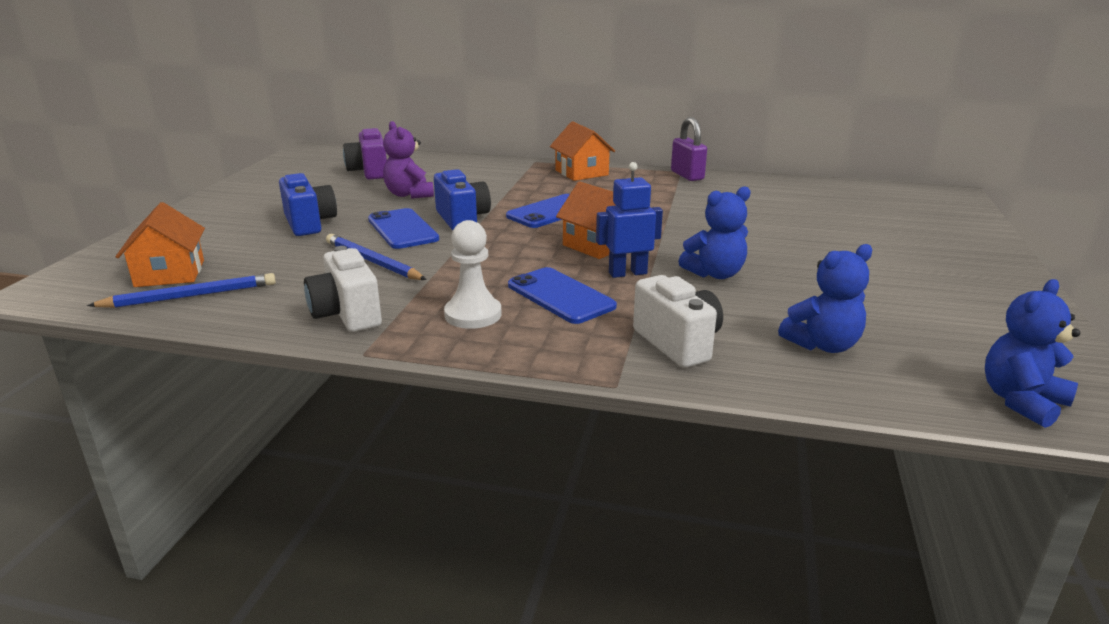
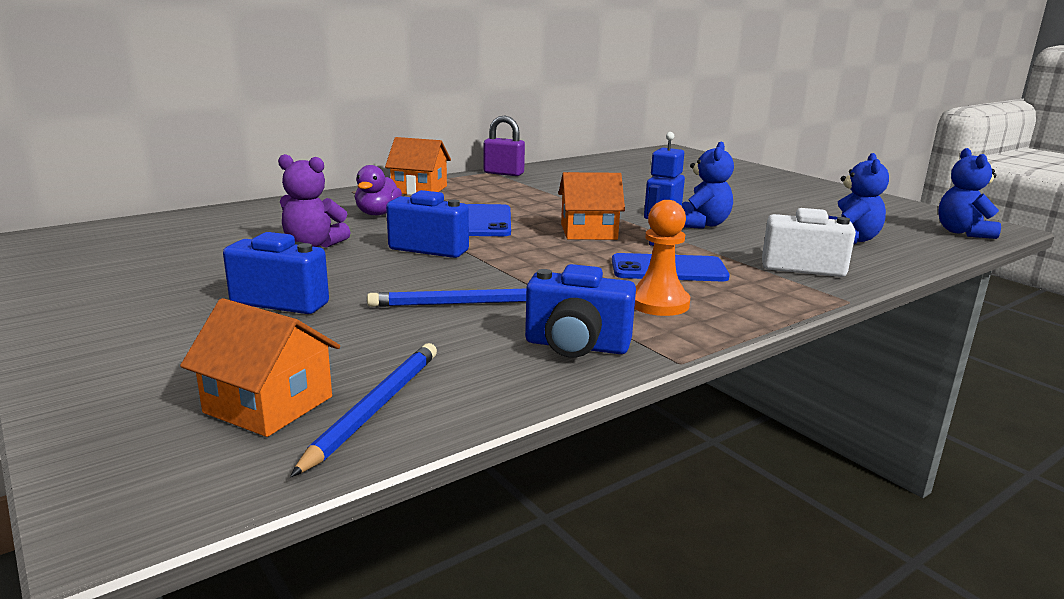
camera: 50 degrees left, 5 degrees down
white camera [304,246,382,332] -> blue camera [525,264,636,358]
purple camera [343,128,387,179] -> none
blue phone [368,208,439,249] -> none
white pawn [444,220,502,329] -> orange pawn [634,200,690,316]
none -> purple duck [355,165,402,215]

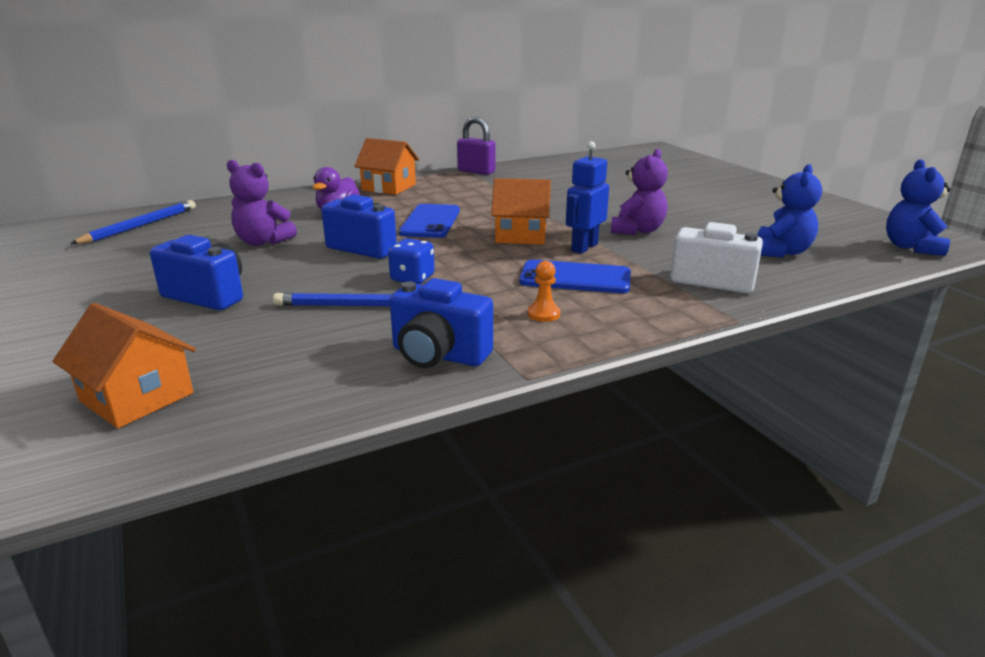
camera: 10 degrees right, 5 degrees up
blue pencil [290,343,437,477] -> blue pencil moved to [70,200,196,244]
orange pawn [634,200,690,316] -> orange pawn [528,261,560,322], size x0.56
blue teddy bear [682,141,734,229] -> purple teddy bear [611,149,668,235]
none -> blue dice [388,239,435,284]

